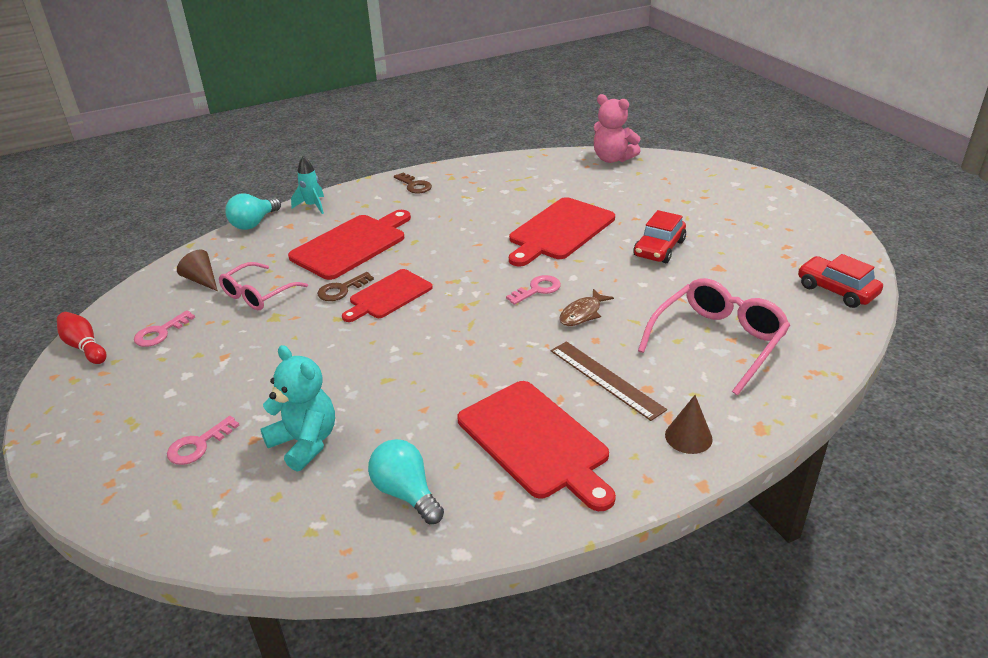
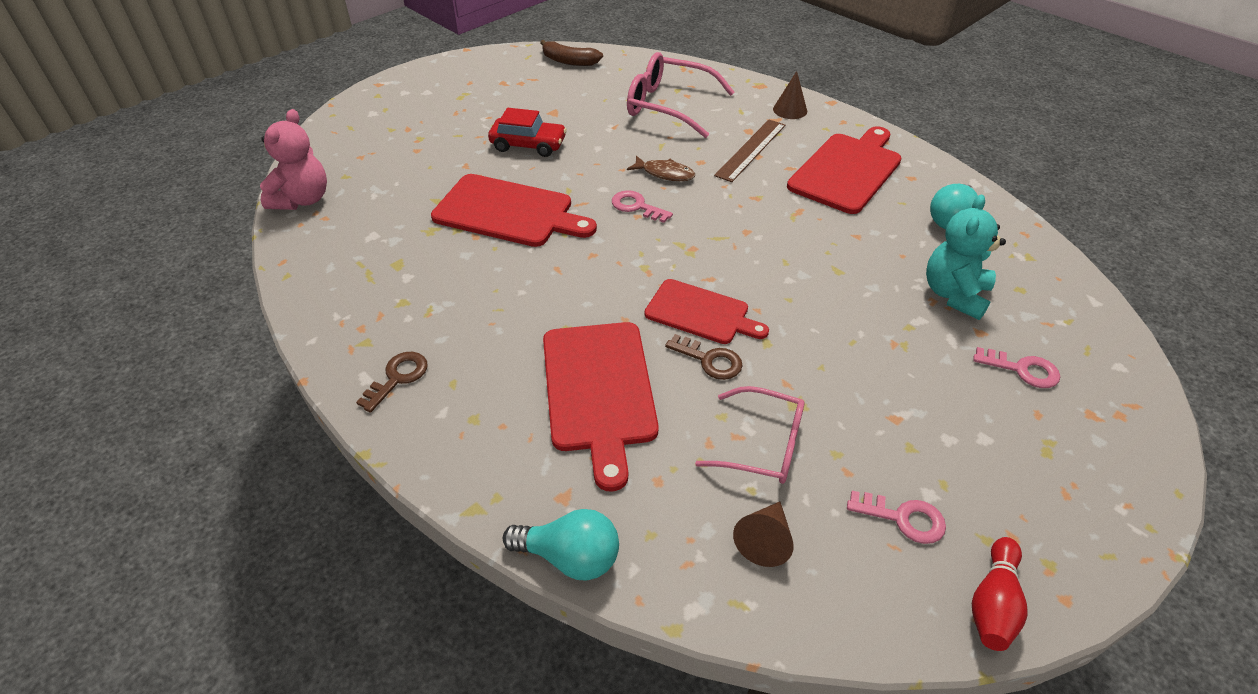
camera: 110 degrees left, 10 degrees up
red cutting board [288,210,411,280] -> red cutting board turned 120 degrees counterclockwise [543,322,659,492]
turquoise rocket [291,156,324,214] -> none
red car [798,254,883,308] -> brown banana [540,40,603,66]

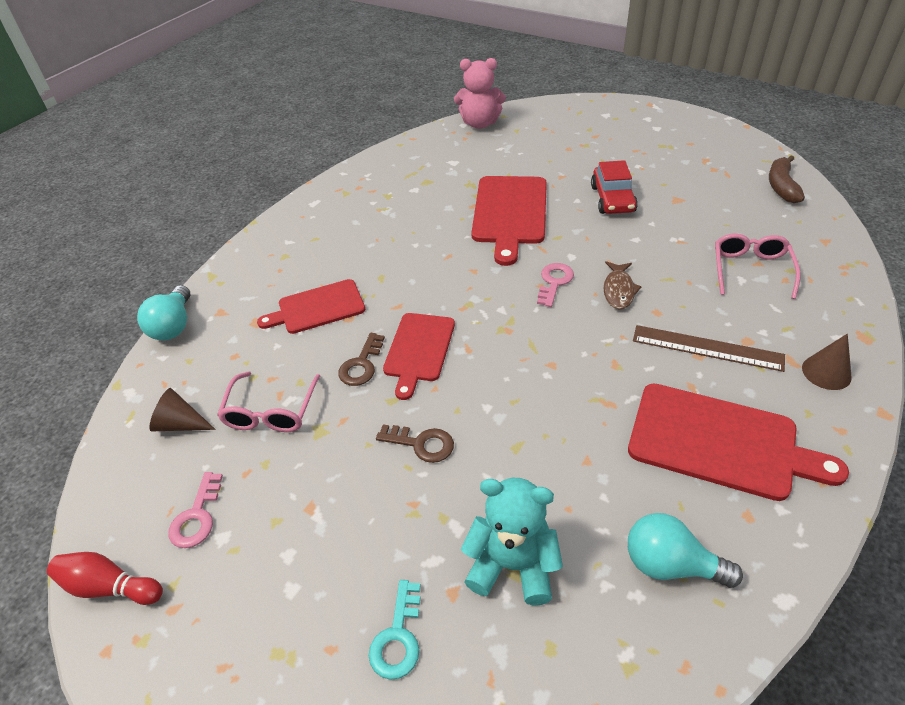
camera: 80 degrees right, 0 degrees up
brown key [356,352,428,412] -> brown key moved to [376,425,454,463]
red cutting board [543,322,659,492] -> red cutting board [257,279,365,334], size x0.65
pink glasses [627,52,734,138] -> pink glasses [715,233,801,299], size x0.66
pink key [973,347,1060,388] -> turquoise key [369,580,421,680]

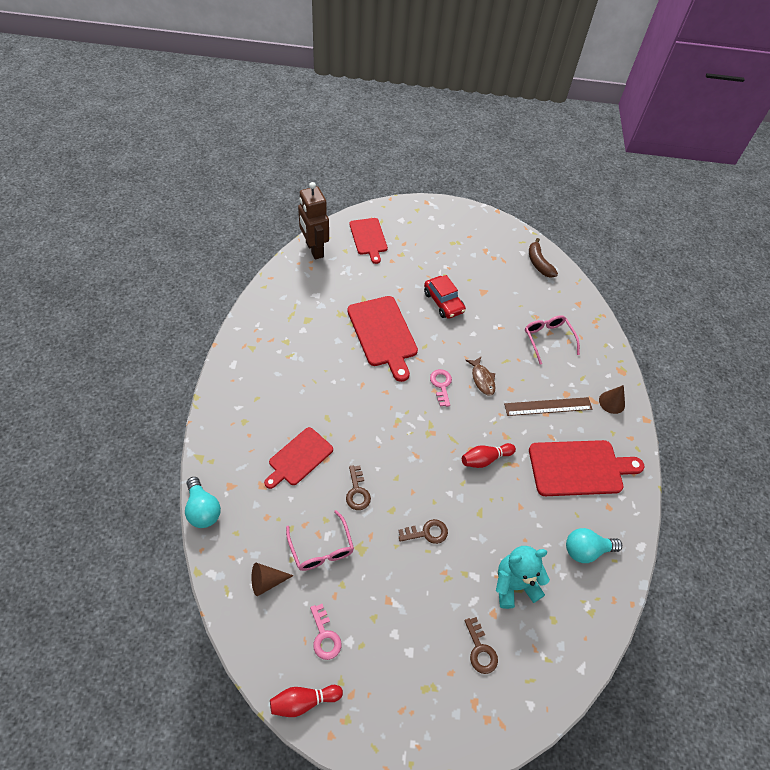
camera: 35 degrees left, 10 degrees up
turquoise key [369,580,421,680] -> brown key [464,617,498,674]
red cutting board [383,313,455,400] -> red cutting board moved to [350,218,388,264]
pink teddy bear [454,58,506,129] -> brown robot [298,182,329,259]
none -> red bowling pin [462,443,516,468]

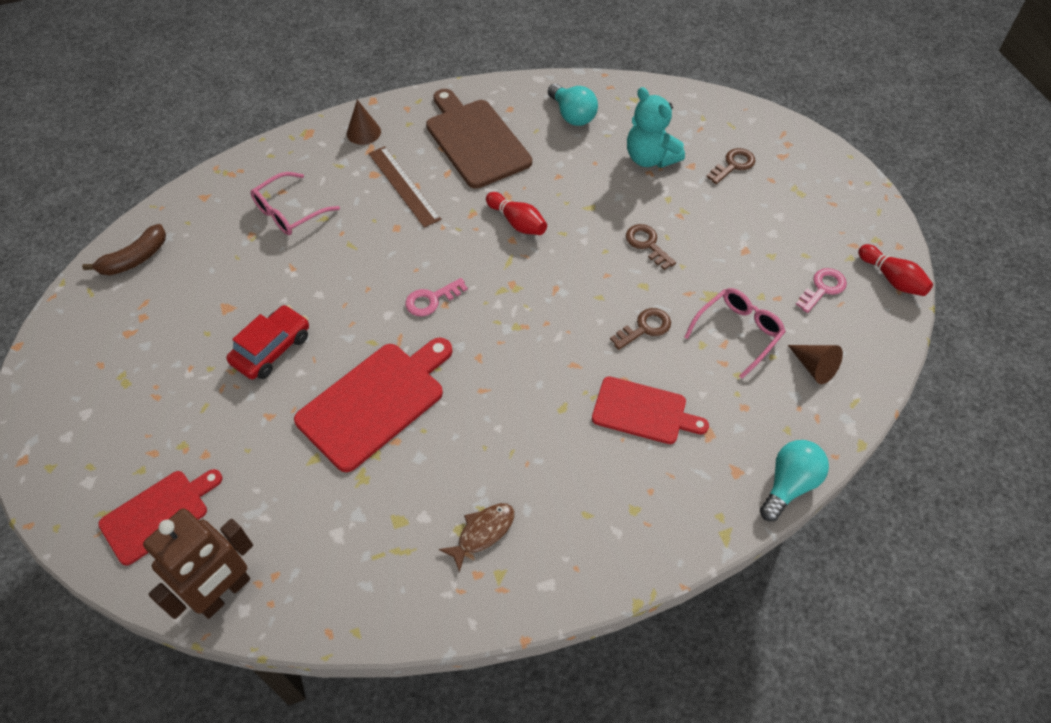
camera: 110 degrees left, 0 degrees up
brown fish [465,357,496,396] -> brown fish moved to [439,503,515,572]
red cutting board [529,440,645,496] -> brown cutting board [426,89,532,189]

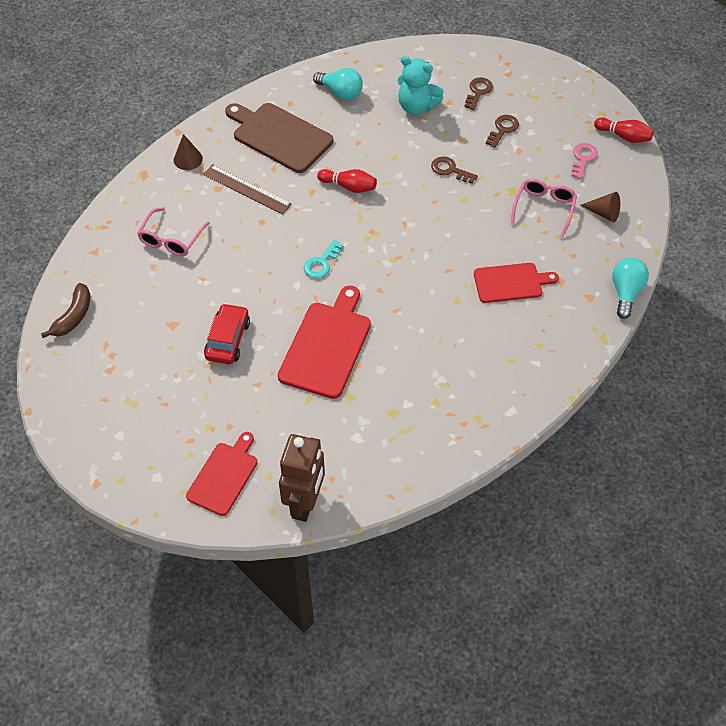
camera: 25 degrees left, 0 degrees up
pink key [405,278,468,317] -> turquoise key [304,240,343,278]
brown fish [439,503,515,572] -> none
brown key [610,308,671,350] -> brown key moved to [486,115,519,148]

